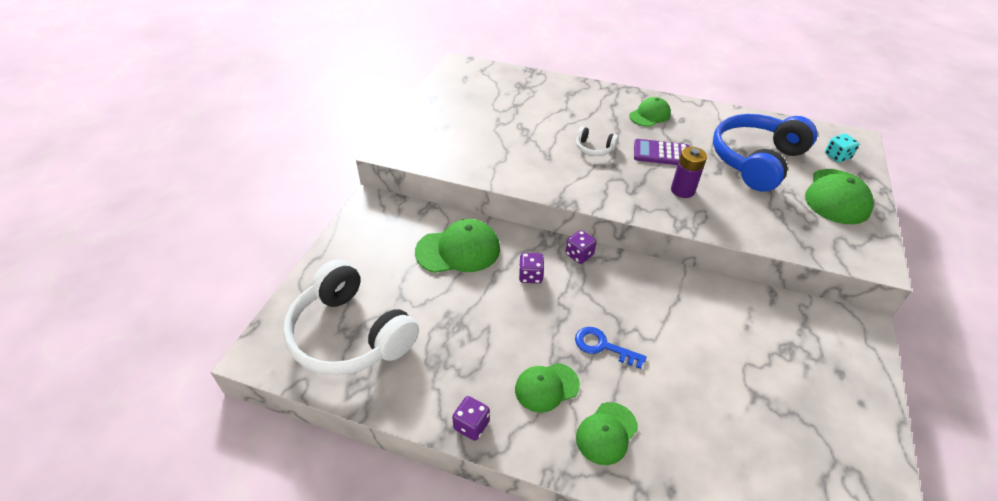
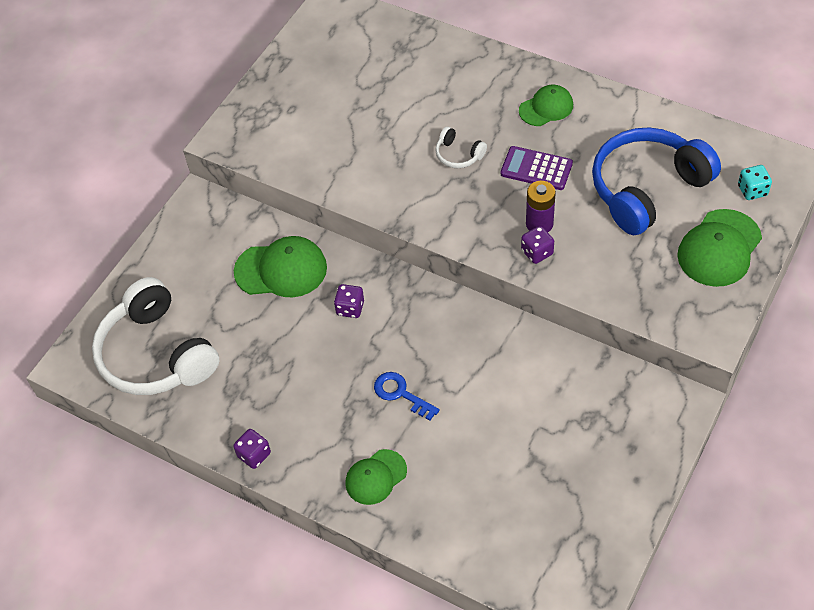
camera: 15 degrees right, 10 degrees up
green cap [515,363,580,412] -> none
purple dice [566,230,596,264] -> purple dice moved to [521,226,554,264]

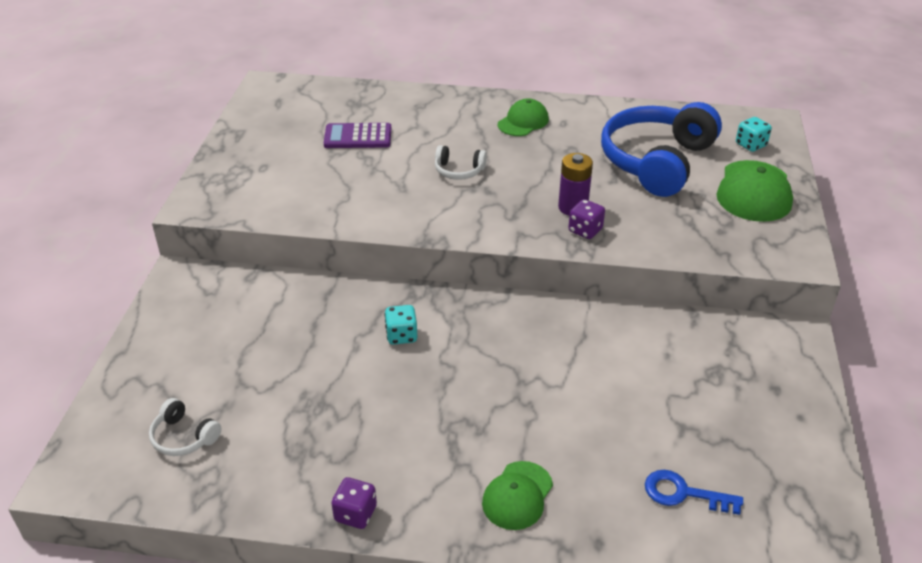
camera: 25 degrees left, 15 degrees down
white headphones [92,277,219,395] -> white headphones [149,398,221,456], size x0.42
green cap [234,236,327,297] -> none
purple dice [334,284,364,318] -> turquoise dice [385,305,417,345]
blue key [374,372,440,421] -> blue key moved to [645,470,743,515]
purple calculator [500,146,573,190] -> purple calculator moved to [324,123,391,148]

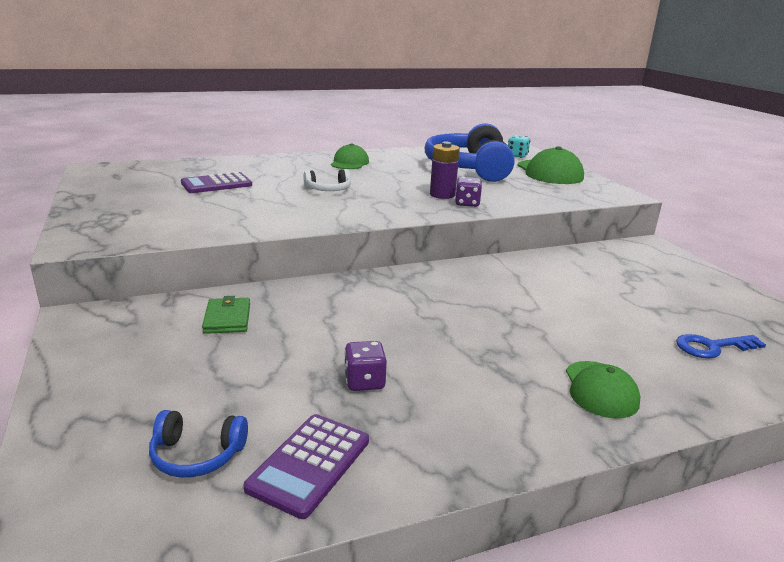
camera: 30 degrees left, 15 degrees down
white headphones [149,398,221,456] -> blue headphones [149,410,248,478]
purple dice [332,477,377,529] -> purple dice moved to [344,341,387,391]
turquoise dice [385,305,417,345] -> none
none -> green wallet [202,296,250,334]
none -> purple calculator [244,414,369,519]

